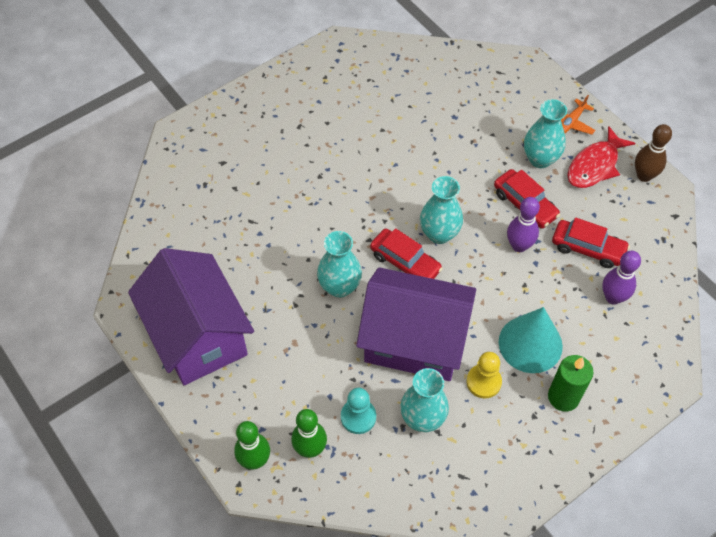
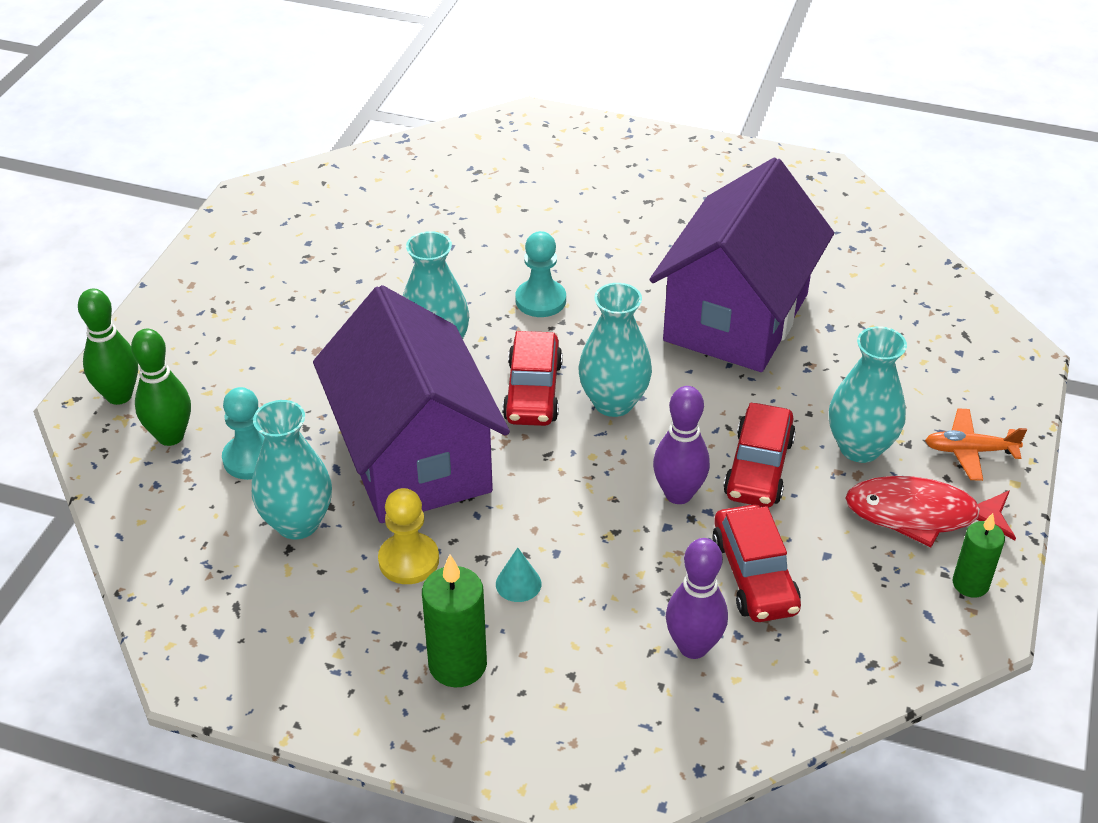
camera: 55 degrees right, 15 degrees down
purple house [128,248,254,385] -> purple house moved to [650,157,834,372]
turquoise cone [499,307,563,373] -> turquoise cone [496,547,541,602], size x0.40
brown bowling pin [635,124,672,182] -> green candle [953,513,1005,598]
none -> turquoise pawn [515,231,566,317]

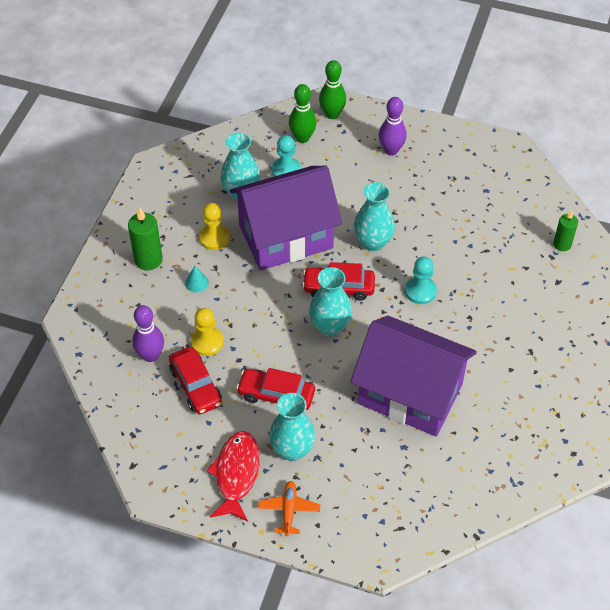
camera: 90 degrees right, 10 degrees up
purple bowling pin [653,386,710,504] -> purple bowling pin moved to [379,97,407,156]
red car [712,504,801,622] -> red car turned 105 degrees counterclockwise [169,347,222,415]
green candle [953,513,1005,598] -> green candle moved to [553,210,578,251]
none -> yellow pawn [191,308,223,356]

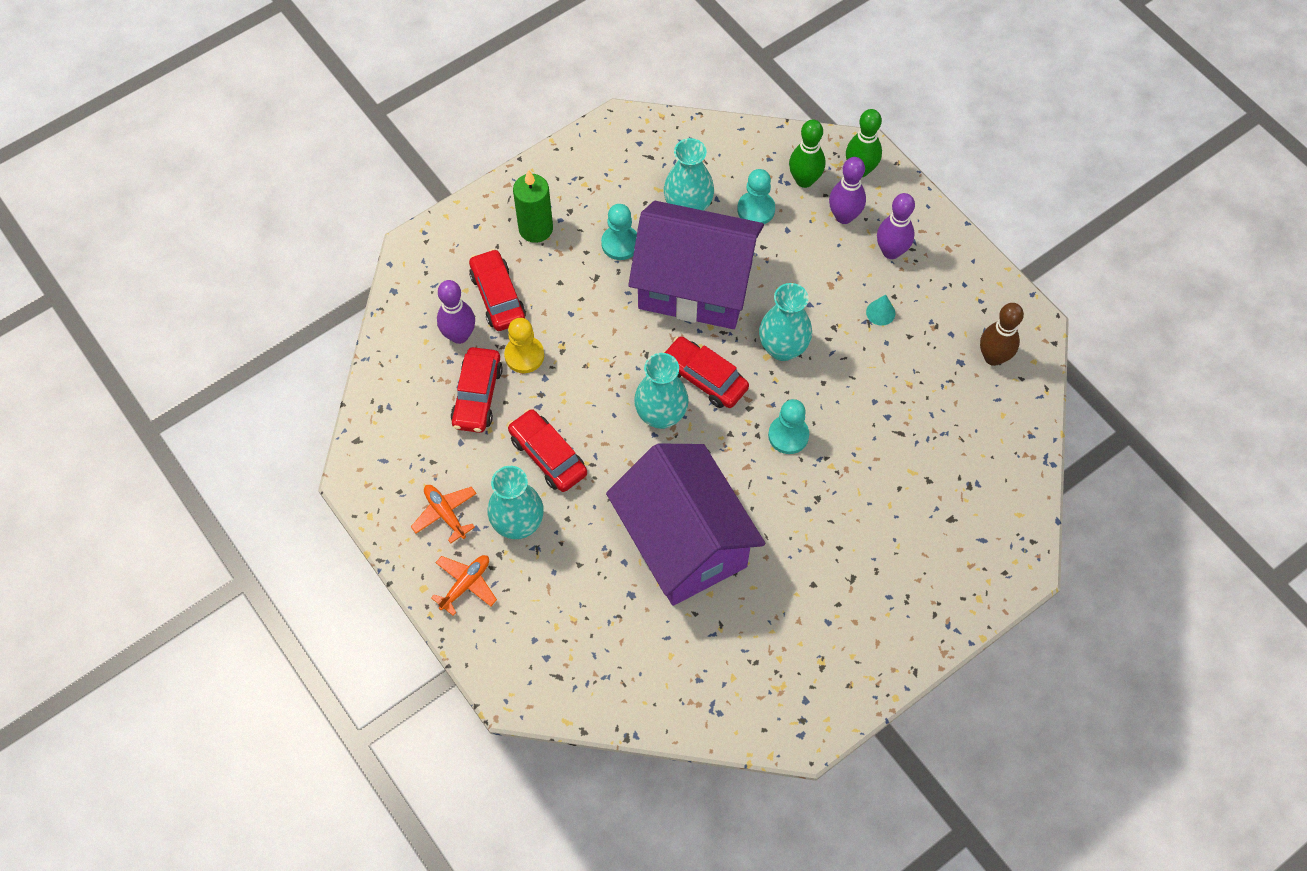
camera: 35 degrees right, 10 degrees up
turquoise cone [185,266,209,292] -> turquoise cone moved to [866,294,895,326]
yellow pawn [199,203,230,250] -> turquoise pawn [601,204,637,260]
red fish [206,431,260,522] -> orange plane [411,485,477,543]
green candle [553,210,578,251] -> none
none -> red car [469,249,526,331]
none -> purple bowling pin [829,157,866,224]
none -> brown bowling pin [980,303,1024,366]

